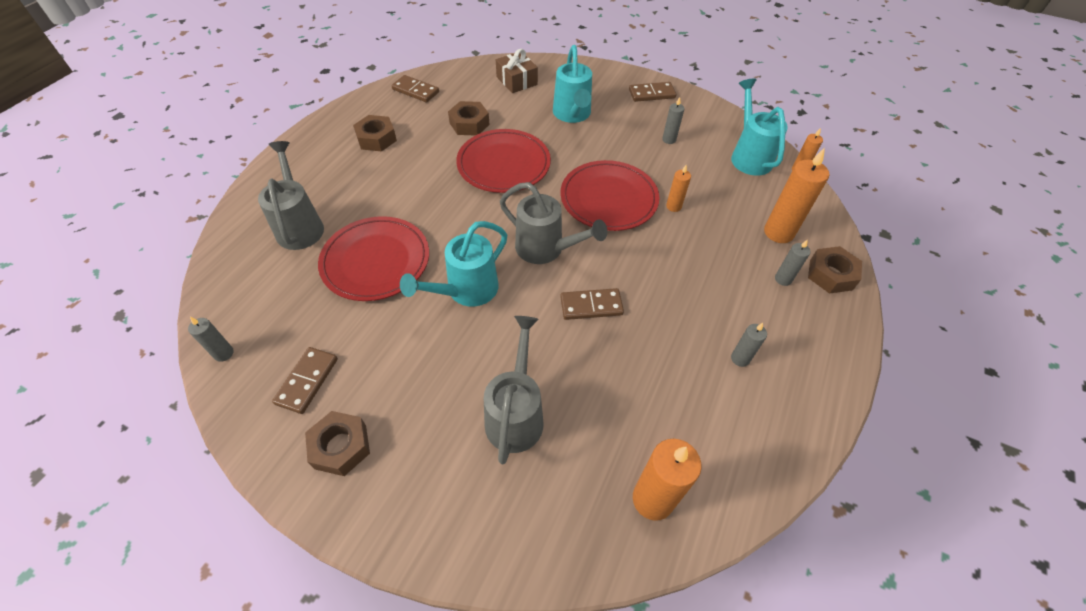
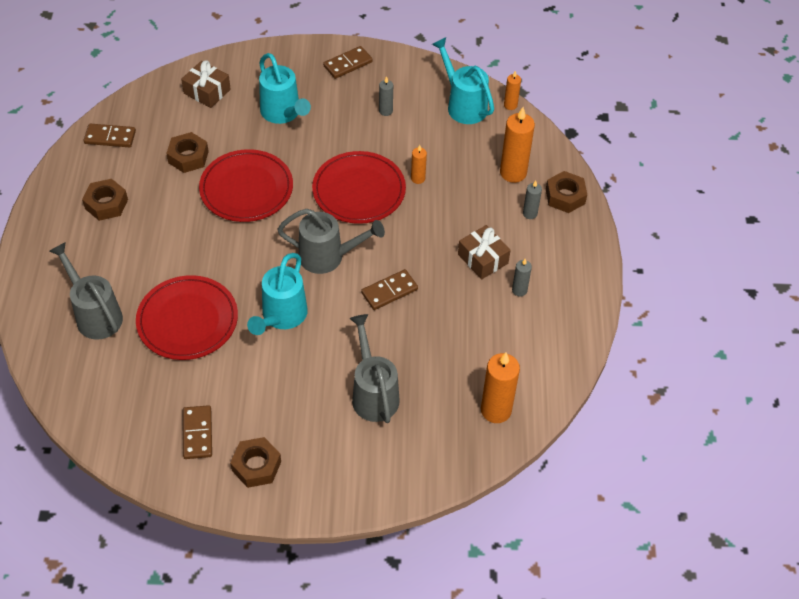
camera: 25 degrees left, 0 degrees up
grey candle [188,317,234,362] -> none
none -> brown gift [458,225,511,279]

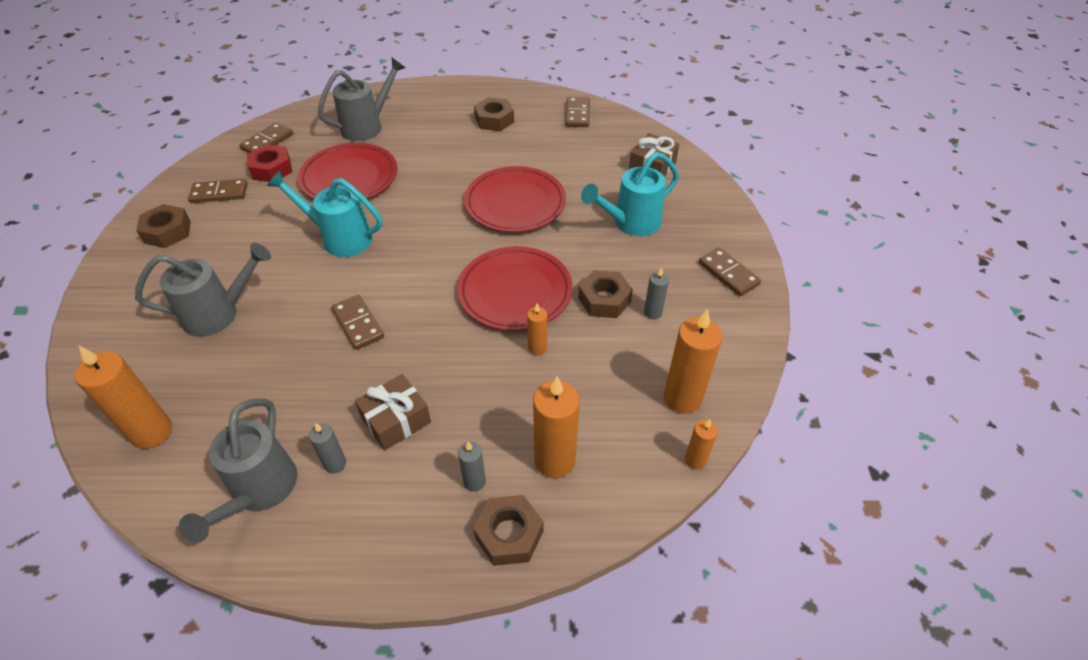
camera: 90 degrees right, 5 degrees down
brown nut [166,132,209,173] -> brown nut moved to [578,270,633,318]
grey watering can [277,209,385,274] -> grey watering can moved to [179,398,297,543]
turquoise watering can [432,37,494,124] -> orange candle [664,309,722,414]
none -> brown domino [239,122,293,153]
none -> red nut [247,145,292,182]

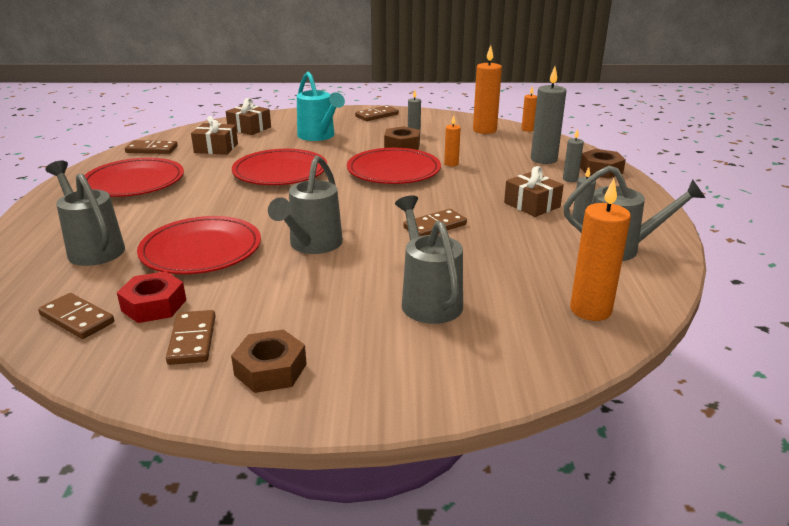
camera: 90 degrees left, 20 degrees down
turquoise watering can [267,170,383,257] -> grey watering can [268,156,343,254]
brown nut [474,97,514,131] -> red plate [83,158,184,197]
orange candle [533,377,580,478] -> grey candle [531,67,566,164]
none -> brown gift [191,116,238,155]

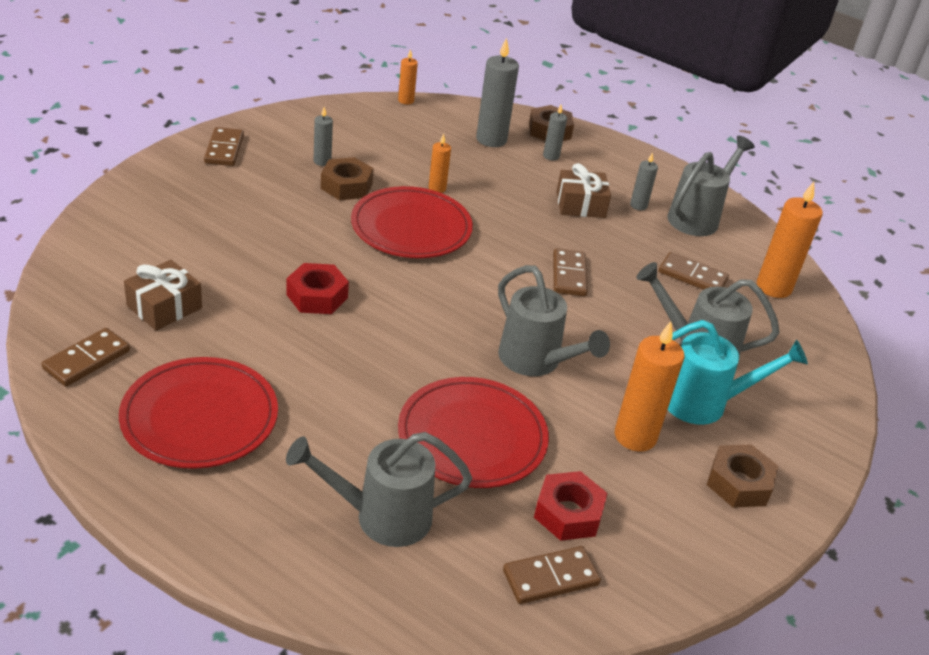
camera: 60 degrees left, 10 degrees up
brown domino [166,310,216,365] -> brown domino moved to [659,252,729,290]
brown gift [226,98,271,135] -> none
red plate [232,149,327,185] -> red nut [286,263,349,314]
turquoise watering can [297,71,345,141] -> turquoise watering can moved to [668,320,808,425]
orange candle [473,45,502,134] -> orange candle moved to [615,321,684,452]

